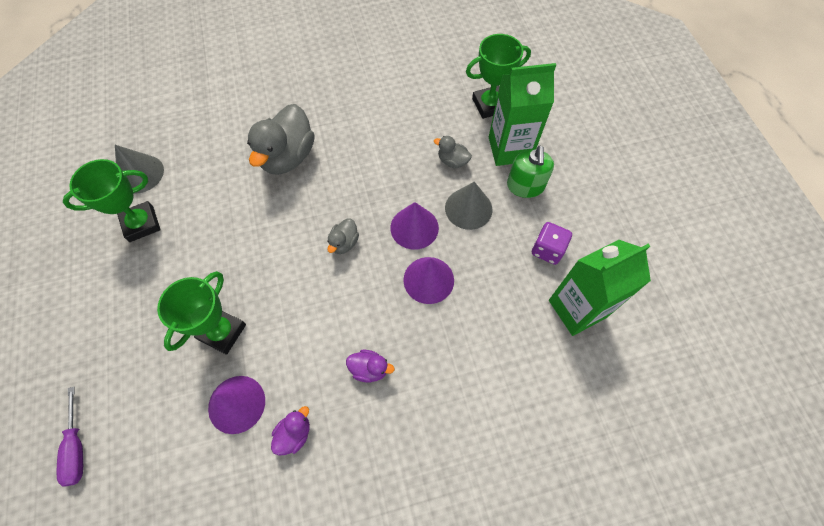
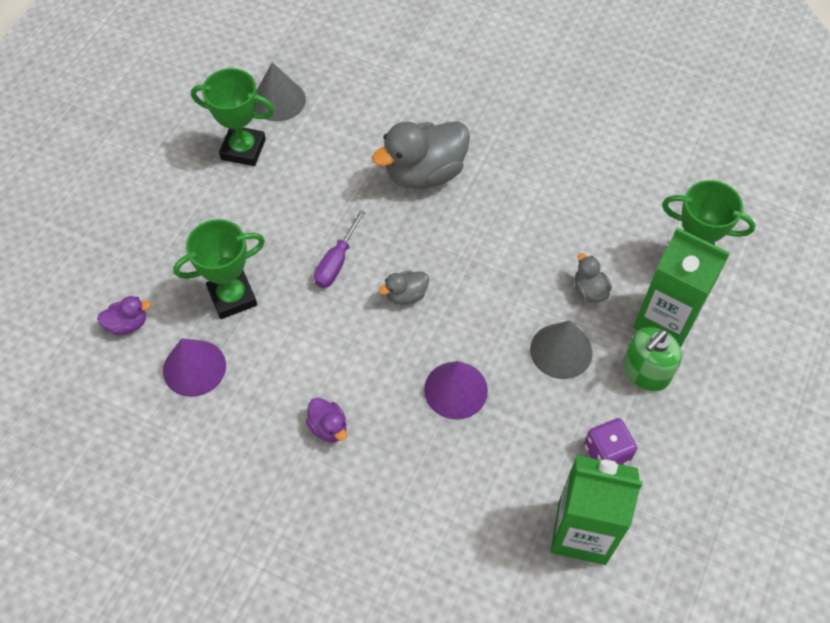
camera: 40 degrees right, 5 degrees down
purple screwdriver [57,387,83,486] -> purple screwdriver moved to [314,210,366,288]
purple duck [271,406,310,456] -> purple duck moved to [97,296,151,335]
purple cone [391,202,439,250] -> none

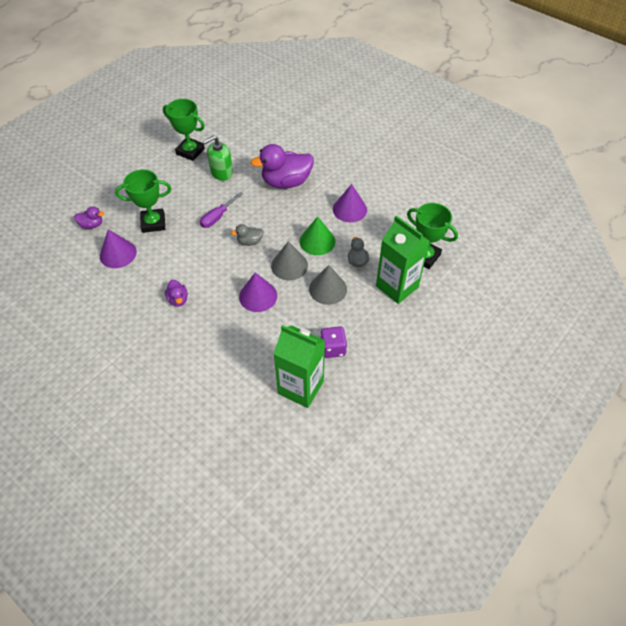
camera: 15 degrees right, 5 degrees down
grey cone [255,62,306,121] -> grey cone moved to [271,241,308,280]
grey duck [372,121,470,189] -> purple duck [251,144,314,189]
green soap dispenser [623,327,682,391] -> green soap dispenser moved to [203,135,233,181]
none -> green cone [300,216,335,255]
none -> purple cone [333,184,367,222]

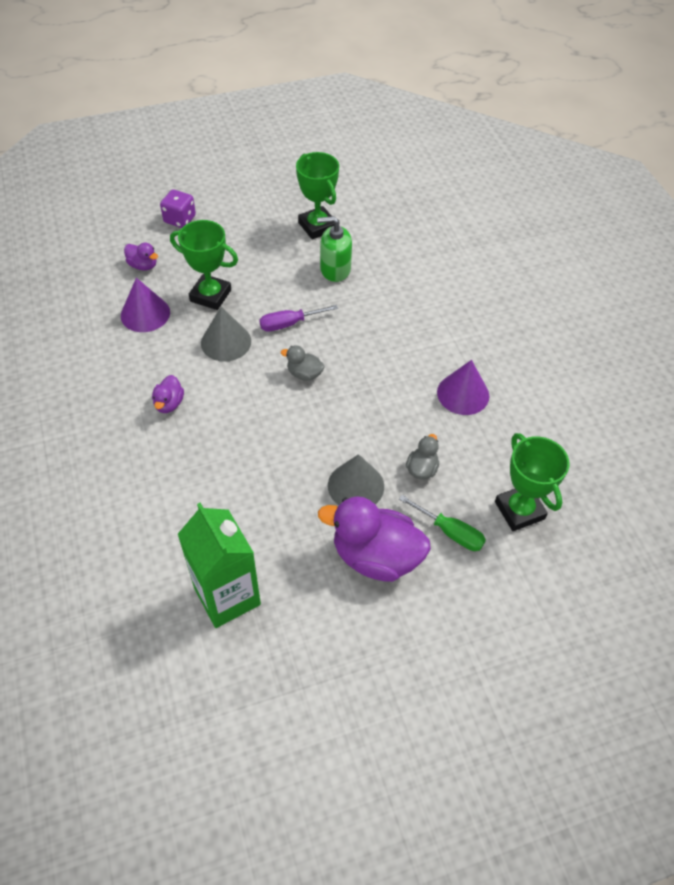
camera: 30 degrees right, 0 degrees up
purple cone [239,272,277,312] -> none
purple duck [251,144,314,189] -> purple duck moved to [318,496,431,582]
grey cone [271,241,308,280] -> grey cone moved to [201,307,251,362]
green cone [300,216,335,255] -> none
purple dice [320,326,347,358] -> purple dice moved to [160,189,196,228]
green carton [376,215,429,304] -> green screwdriver [399,495,486,551]

